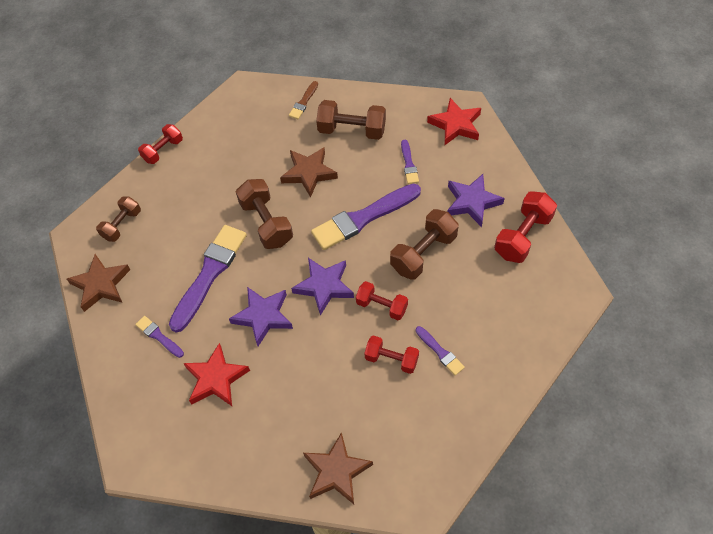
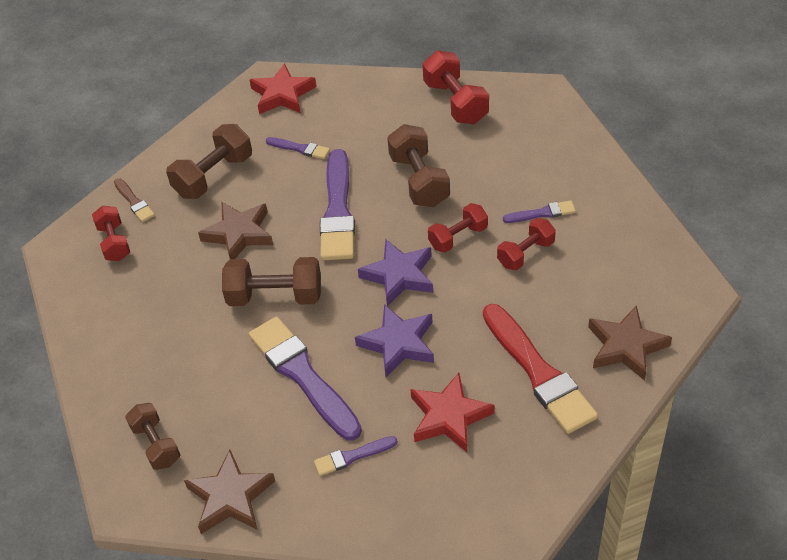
camera: 60 degrees left, 10 degrees down
red dumbbell [138,124,183,164] -> red dumbbell moved to [92,206,130,261]
purple star [447,174,505,227] -> none
none -> red brush [483,304,598,434]

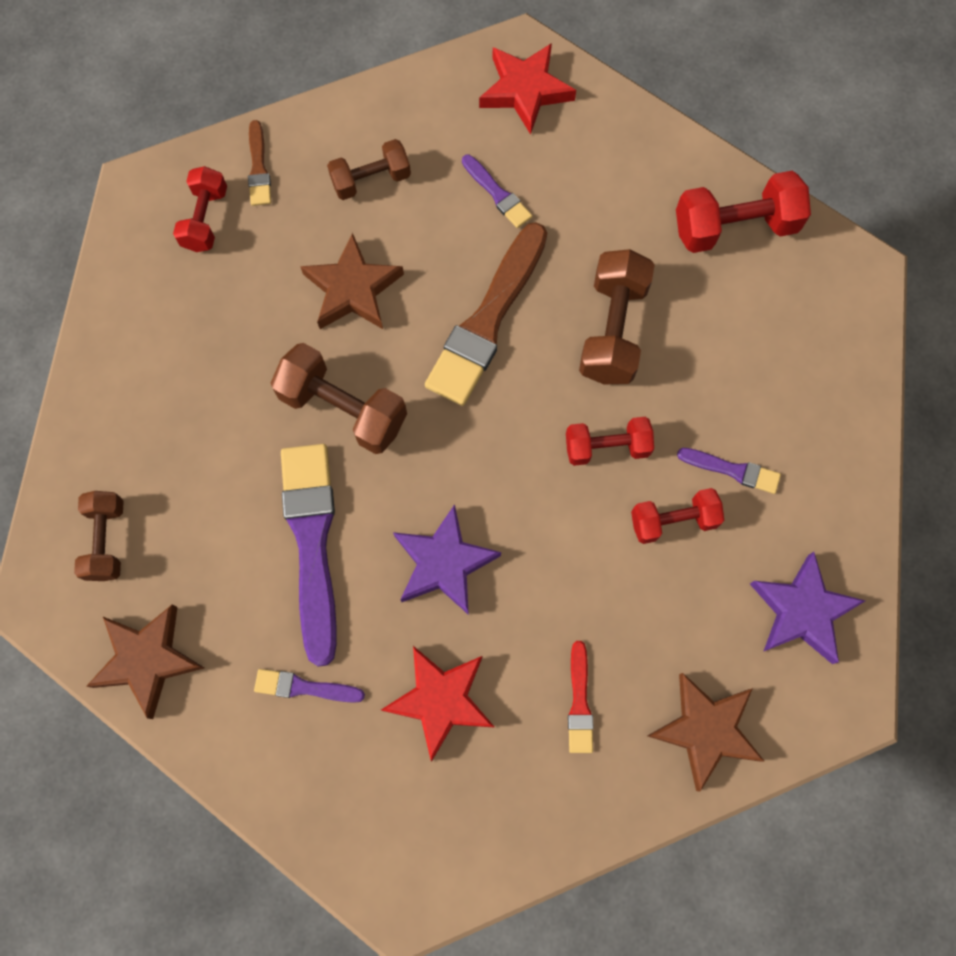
camera: 25 degrees right, 25 degrees up
brown dumbbell [166,124,252,199] -> brown dumbbell [327,139,411,200], size x0.65
purple brush [320,149,355,260] -> brown brush [425,222,547,406]
purple star [358,239,433,307] -> purple star moved to [750,552,865,664]
red dumbbell [422,51,489,124] -> red dumbbell turned 75 degrees clockwise [676,171,811,253]
red brush [483,304,598,434] -> red brush [568,641,593,753], size x0.48

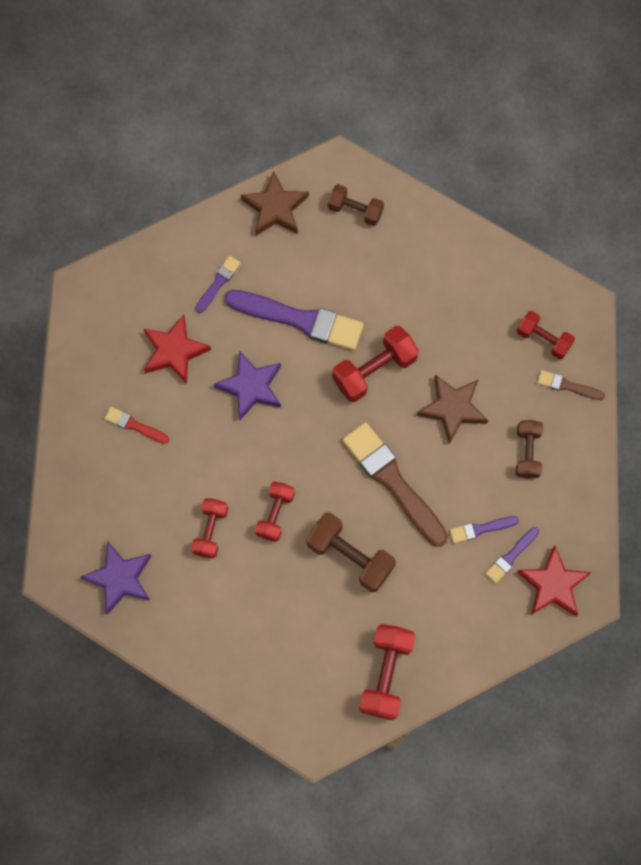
camera: 115 degrees right, 0 degrees up
brown dumbbell [271,343,407,454] -> red dumbbell [332,326,419,402]
brown star [648,673,764,791] -> none
purple brush [677,448,781,494] -> purple brush moved to [485,527,539,583]

